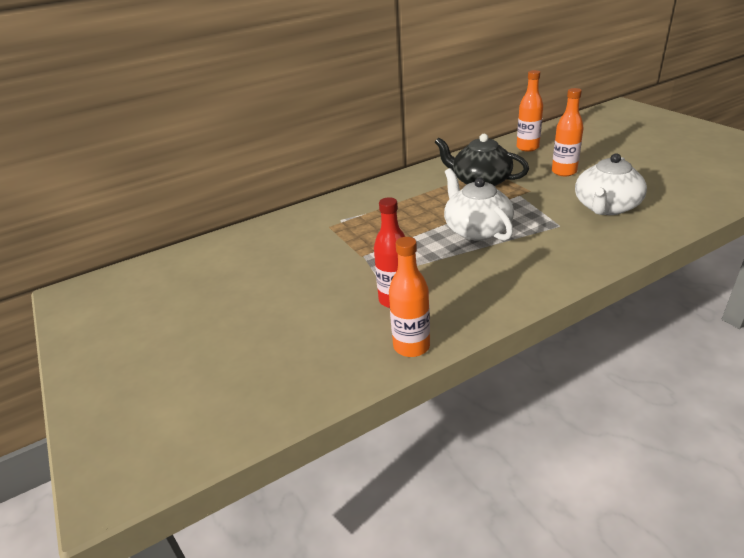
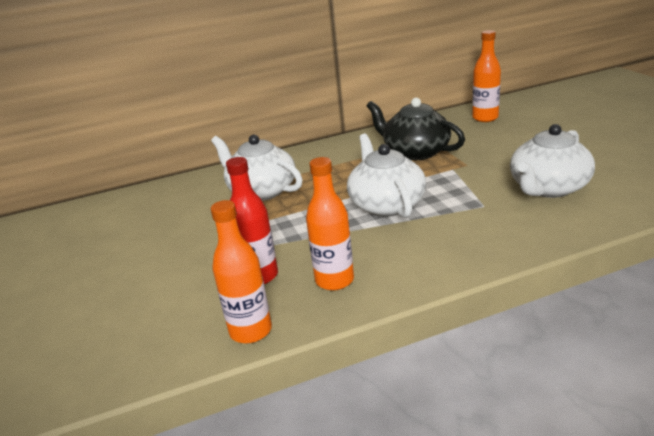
camera: 10 degrees right, 5 degrees down
orange bottle [552,88,584,176] -> orange bottle moved to [306,157,354,291]
none -> white teapot [211,134,303,201]

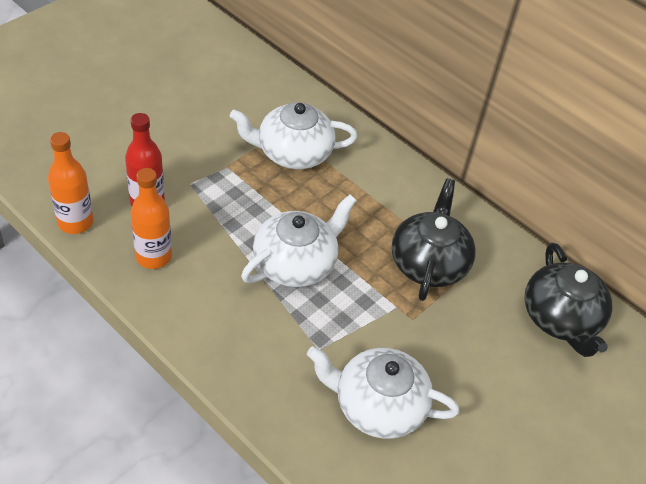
camera: 55 degrees right, 20 degrees up
white teapot [211,134,303,201] -> white teapot turned 105 degrees counterclockwise [230,102,358,169]
orange bottle [472,30,501,122] -> black teapot [525,243,612,357]

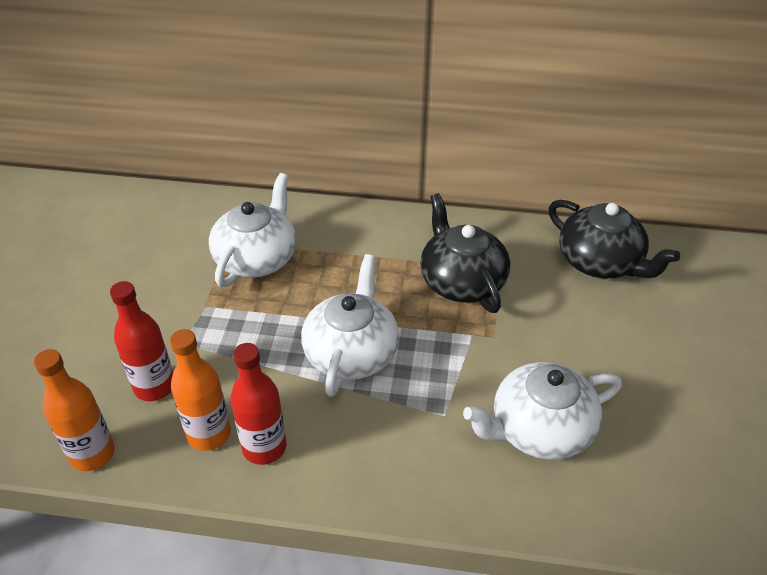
camera: 30 degrees left, 5 degrees down
white teapot [230,102,358,169] -> white teapot turned 150 degrees clockwise [209,173,297,287]
none -> red bottle [230,343,286,465]

